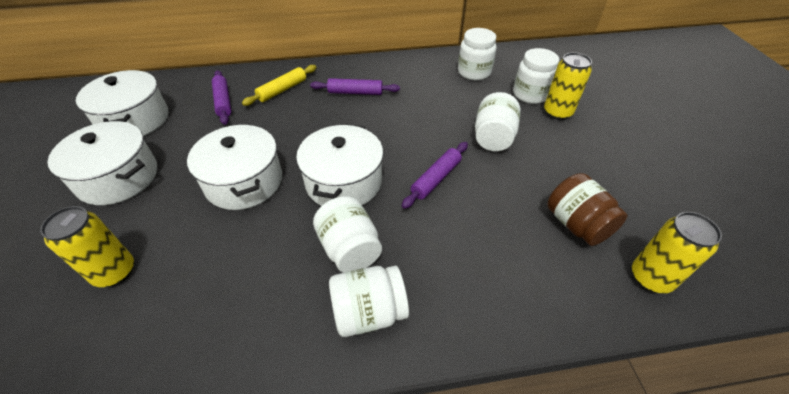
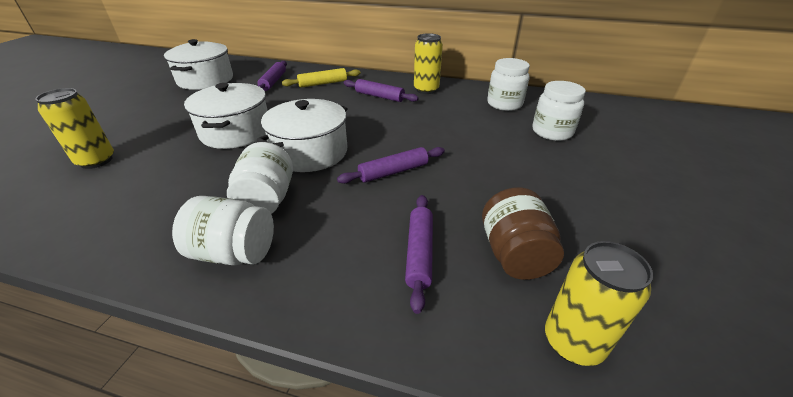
camera: 25 degrees right, 10 degrees down
white pot [48,121,157,205] -> none
white jar [475,92,520,151] -> none
yellow can [544,52,592,120] -> yellow can moved to [414,33,443,94]
none -> purple rolling pin [405,195,433,314]

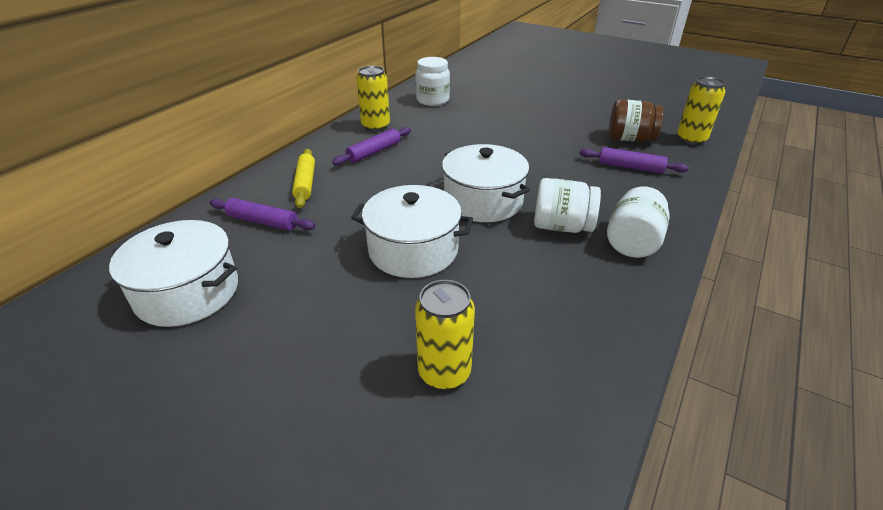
camera: 75 degrees left, 0 degrees up
purple rolling pin [337,147,445,184] -> none
white jar [533,81,586,141] -> none

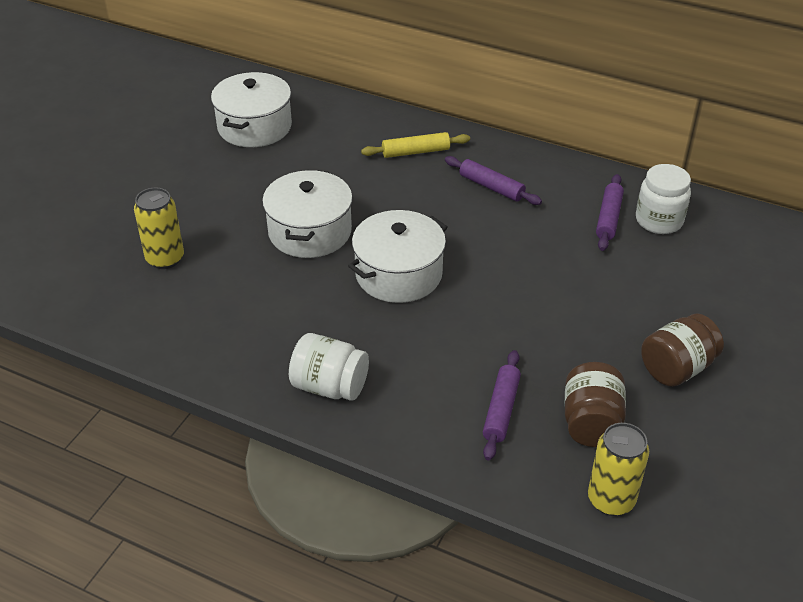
camera: 85 degrees right, 5 degrees up
purple rolling pin [209,198,316,231] -> purple rolling pin moved to [596,174,624,251]
yellow can [357,66,390,132] -> none
white jar [534,178,601,233] -> none
none -> brown jar [641,313,724,387]

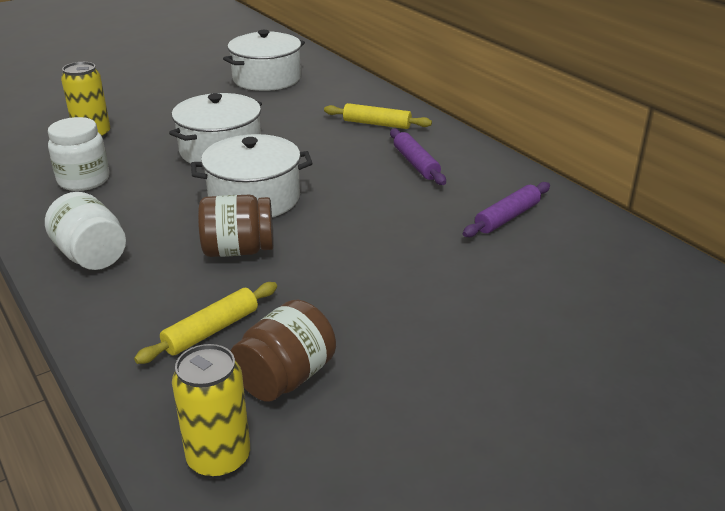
camera: 30 degrees right, 10 degrees down
purple rolling pin [483,350,521,461] -> yellow rolling pin [134,282,277,364]
white jar [636,164,691,234] -> white jar moved to [48,117,109,191]
brown jar [641,313,724,387] -> brown jar moved to [198,195,273,257]

